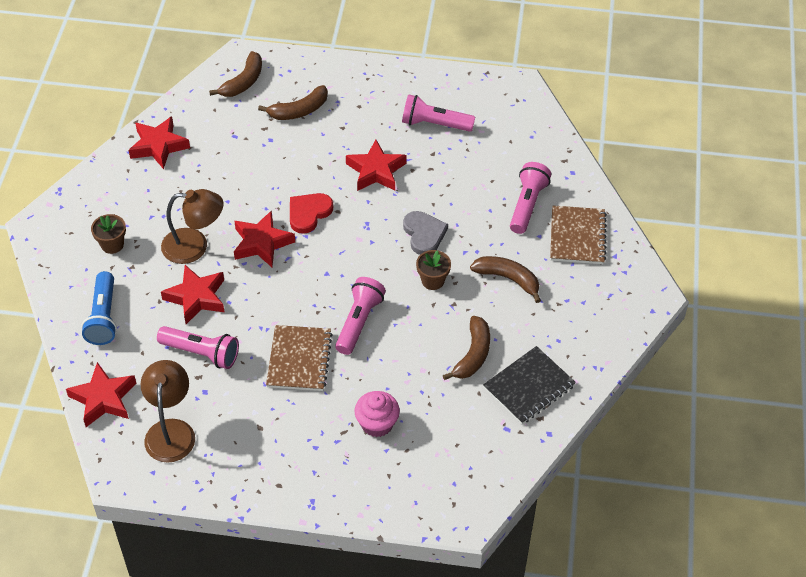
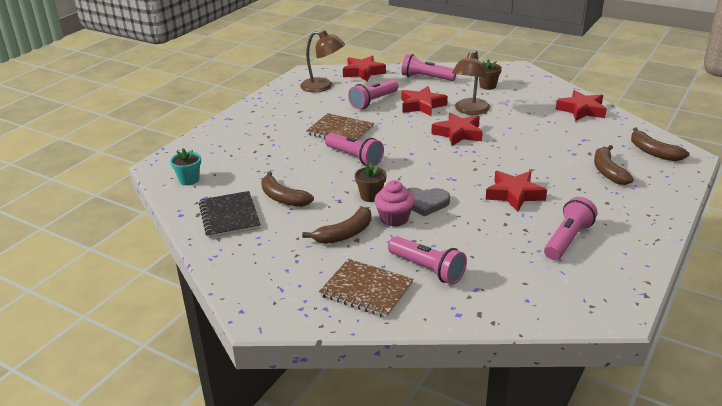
camera: 115 degrees right, 20 degrees down
blue flashlight [81,271,117,345] -> pink flashlight [401,54,456,81]
red heart [290,193,333,234] -> none
pink cupcake [355,391,400,437] -> pink cupcake moved to [374,180,415,227]
none -> turquoise flower pot [170,148,201,185]

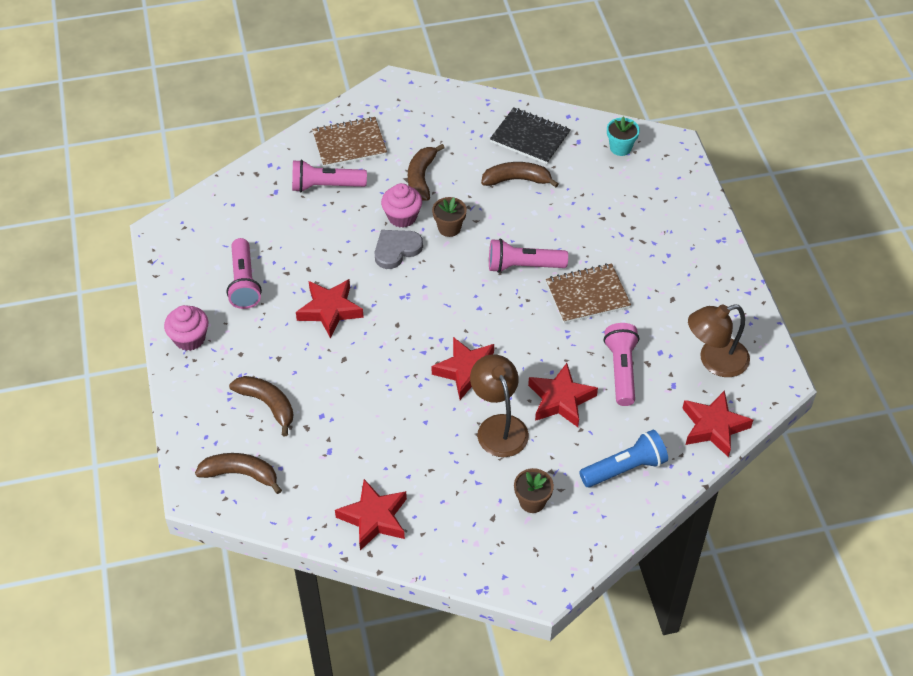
camera: 135 degrees right, 20 degrees up
pink flashlight [401,54,456,81] -> blue flashlight [579,430,668,487]
none -> pink cupcake [164,305,208,351]

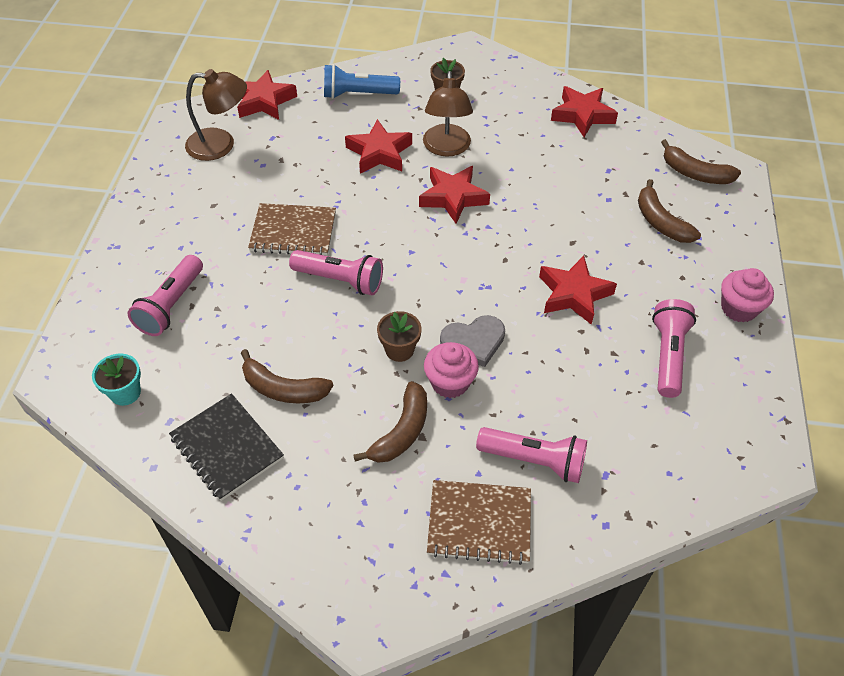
camera: 160 degrees left, 0 degrees up
pink flashlight [604,323,639,406] -> pink flashlight moved to [128,255,203,336]

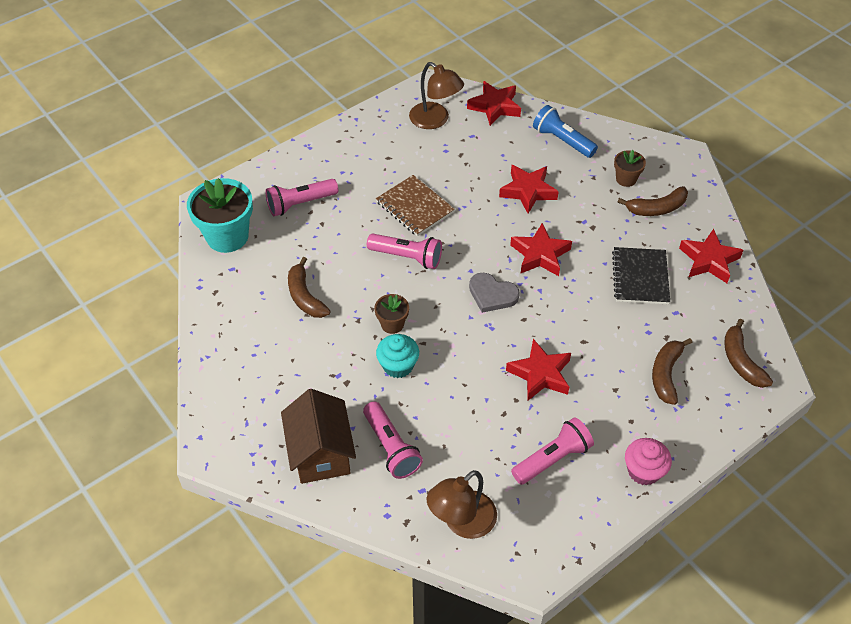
camera: 45 degrees right, 0 degrees up
turquoise flower pot [92,354,141,406] -> turquoise flower pot [187,178,253,253], size x1.95
black notebook [169,393,284,501] -> black notebook moved to [612,247,670,304]
pink flashlight [289,250,383,295] -> pink flashlight turned 45 degrees counterclockwise [367,234,442,269]
brown banana [353,381,427,463] -> brown banana moved to [617,186,688,216]
brown lamp [423,71,473,157] -> brown lamp moved to [427,470,497,539]
pink cupcake [424,342,479,398] -> turquoise cupcake [376,334,419,378]
brown notebook [427,480,531,565] -> brown house [281,389,356,484]
grey heart [440,315,505,367] -> grey heart moved to [469,273,520,313]

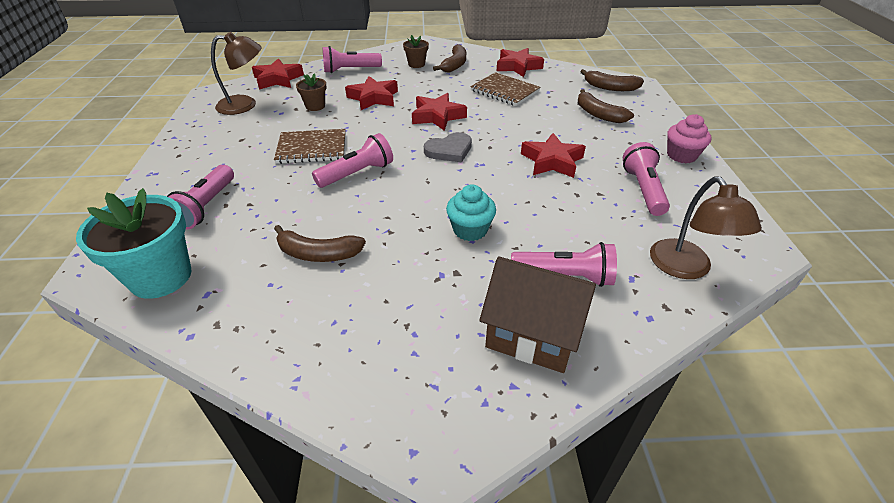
camera: 55 degrees left, 10 degrees down
brown flower pot [374,294,409,334] -> brown flower pot moved to [296,73,327,111]
blue flashlight [533,105,598,158] -> pink flashlight [323,46,382,73]
black notebook [612,247,670,304] -> brown notebook [470,72,541,106]

